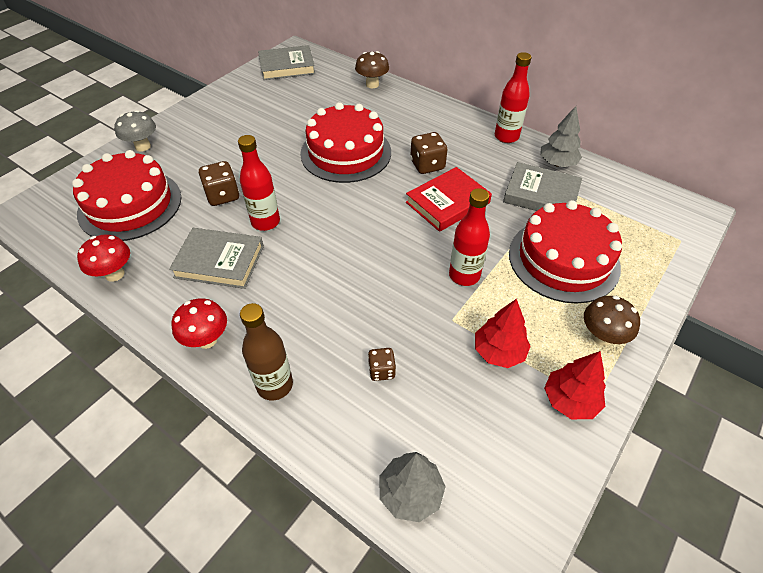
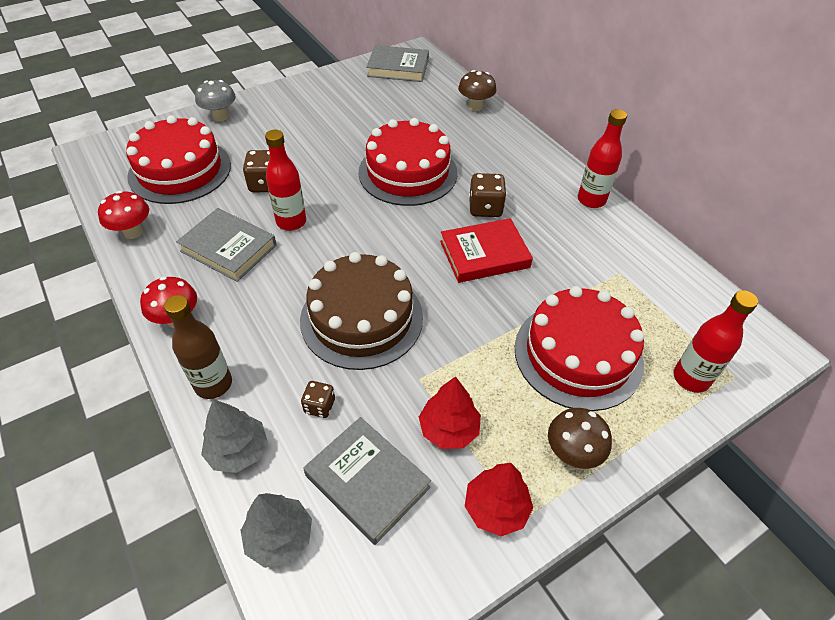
camera: 20 degrees right, 0 degrees up
red bottle [449,188,490,286] -> red bottle moved to [673,290,758,393]
grey book [503,162,582,211] -> grey book moved to [303,417,431,545]
grey tree [540,106,582,167] -> grey tree moved to [201,399,268,473]
none -> brown cake [300,252,423,370]

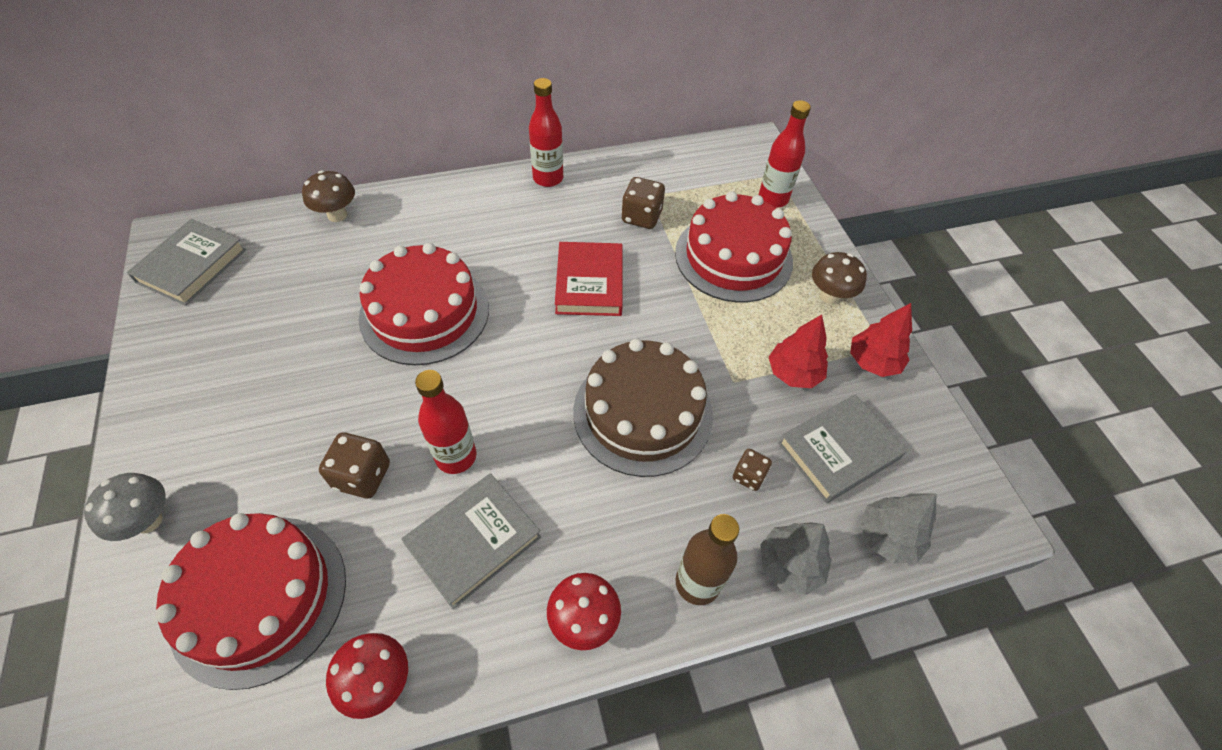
camera: 75 degrees left, 5 degrees up
brown dice [469,173,507,217] -> brown dice moved to [621,177,665,229]

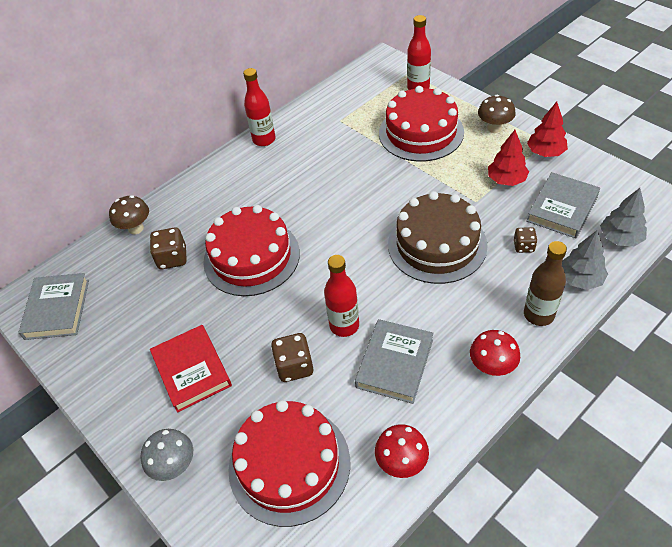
camera: 20 degrees left, 5 degrees down
red book [555,242,623,316] -> red book moved to [150,325,232,413]
brown dice [621,177,665,229] -> brown dice moved to [150,227,187,269]

